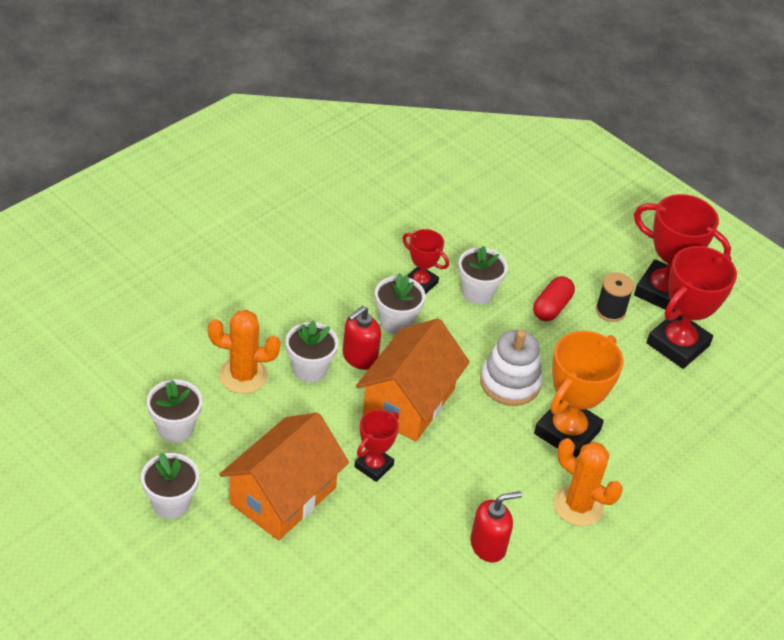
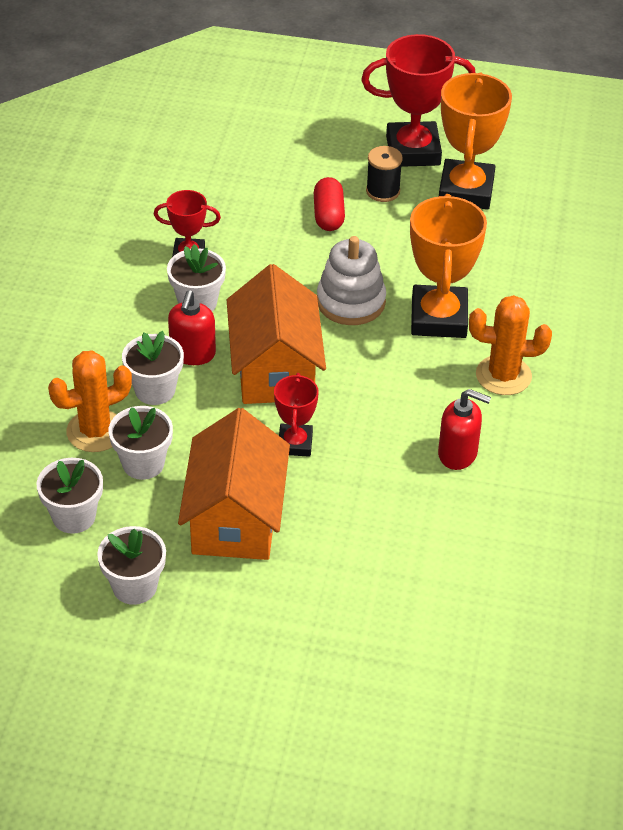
camera: 30 degrees left, 0 degrees up
white flower pot [458,246,508,304] -> white flower pot moved to [108,406,173,480]
red soap dispenser [470,491,522,563] -> red soap dispenser turned 75 degrees clockwise [438,389,491,470]
red trophy [647,246,737,369] -> orange trophy [439,72,512,210]

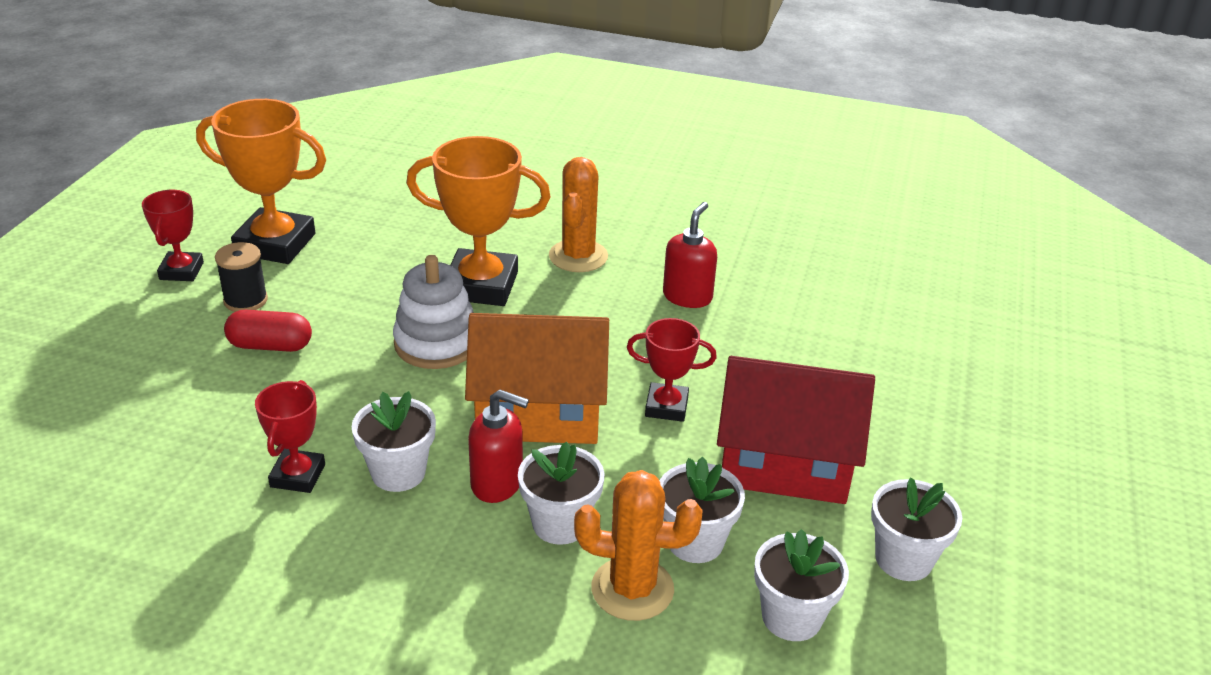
camera: 85 degrees left, 10 degrees down
orange cactus [48,350,132,452] -> orange cactus turned 60 degrees counterclockwise [574,470,703,621]
orange house [178,408,290,560] -> red house [717,356,875,504]
red trophy [361,34,475,167] -> red trophy [142,190,204,281], size x0.56

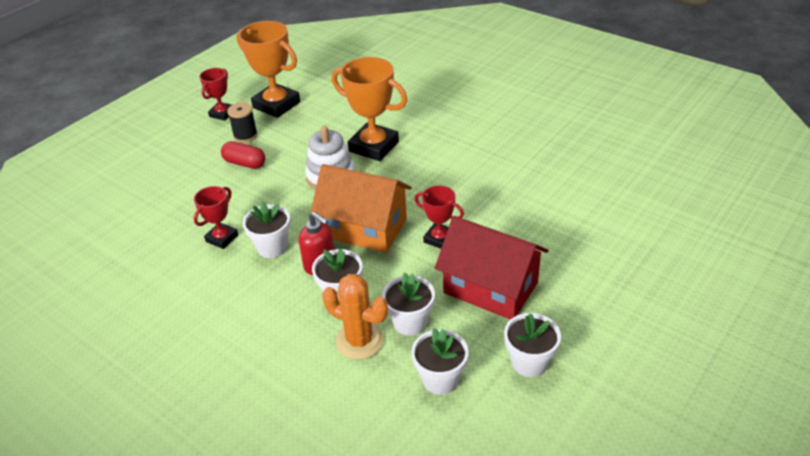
camera: 25 degrees right, 5 degrees up
orange cactus [549,157,608,272] -> none
red soap dispenser [663,202,717,308] -> none

